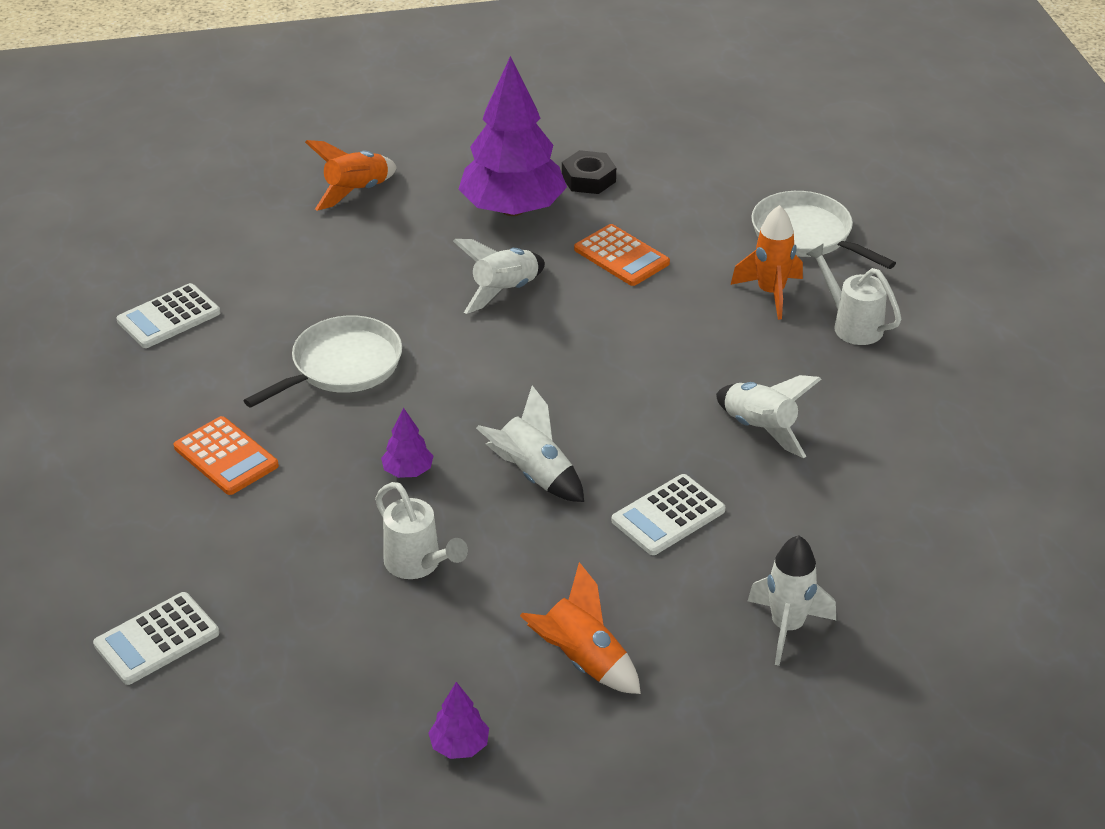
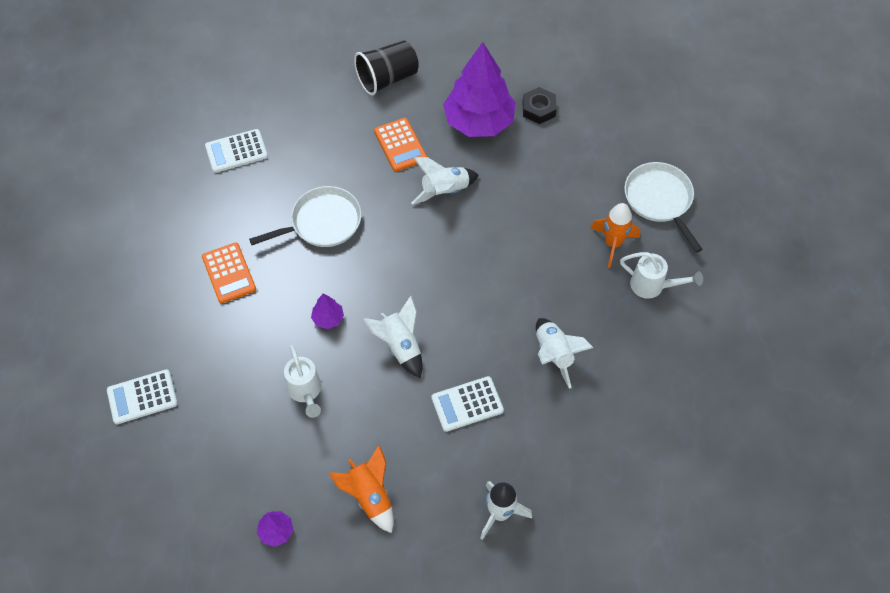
camera: 20 degrees right, 20 degrees up
orange rocket [305,140,397,211] -> black cup [354,41,419,95]
orange calculator [574,224,670,286] -> orange calculator moved to [374,118,427,172]
white watering can [806,243,901,345] -> white watering can turned 135 degrees clockwise [620,252,703,299]

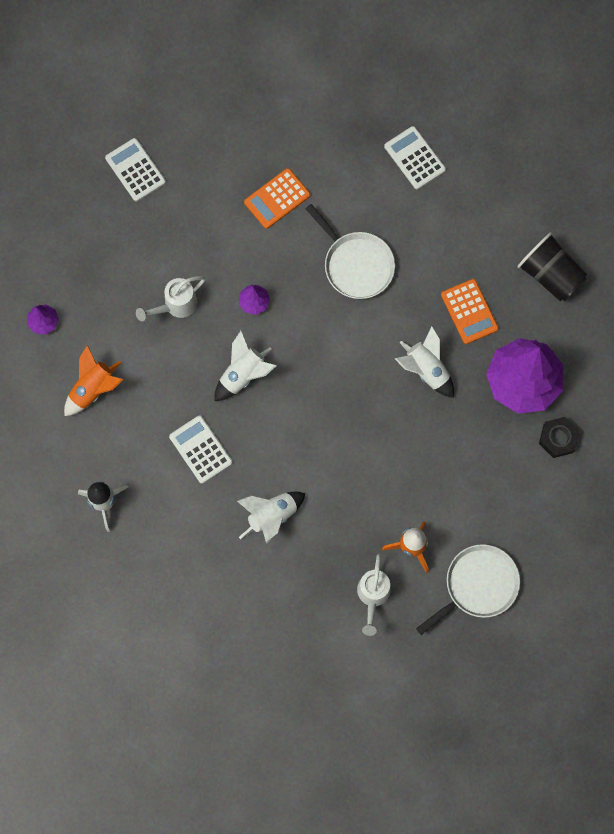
camera: 75 degrees right, 15 degrees up
orange calculator [374,118,427,172] -> orange calculator turned 75 degrees counterclockwise [441,279,499,344]

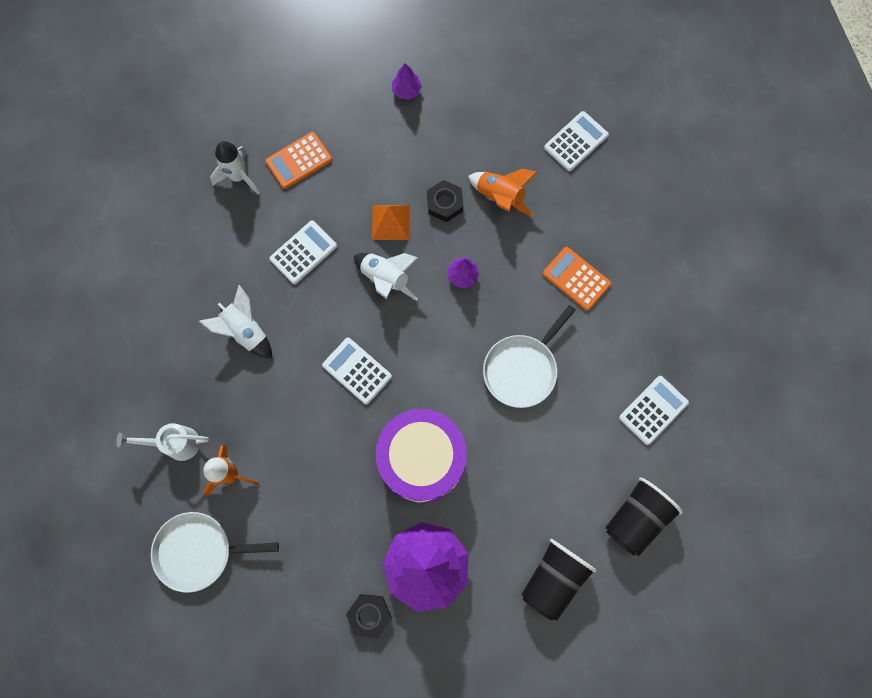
camera: 80 degrees right, 0 degrees up
orange rocket [64,345,123,416] -> orange rocket moved to [468,169,537,217]
white watering can [136,276,206,321] -> black nut [427,180,463,222]
white rocket [395,326,454,398] -> purple drum [376,409,467,503]
white pan [416,544,520,635] -> white pan turned 135 degrees clockwise [151,512,279,593]
orange calculator [441,279,499,344] -> orange calculator moved to [265,132,332,189]
none -> white calculator [322,338,392,405]
none -> orange pyramid [372,205,410,240]
none -> black cup [605,478,683,556]

